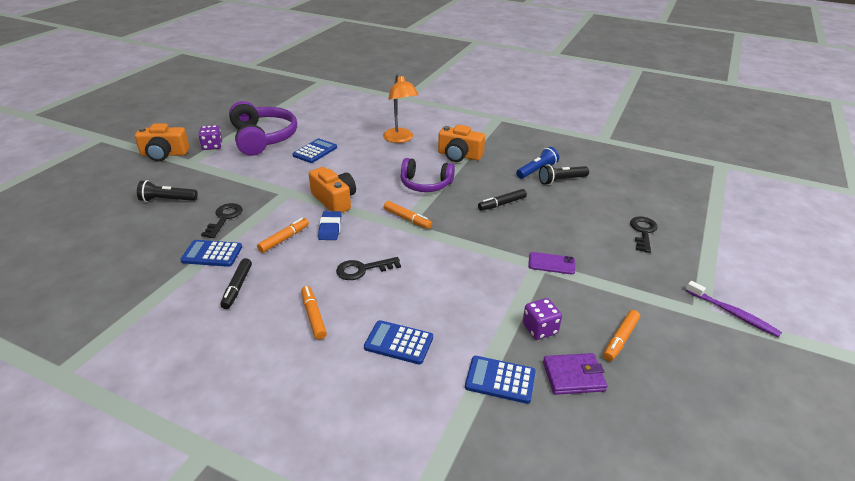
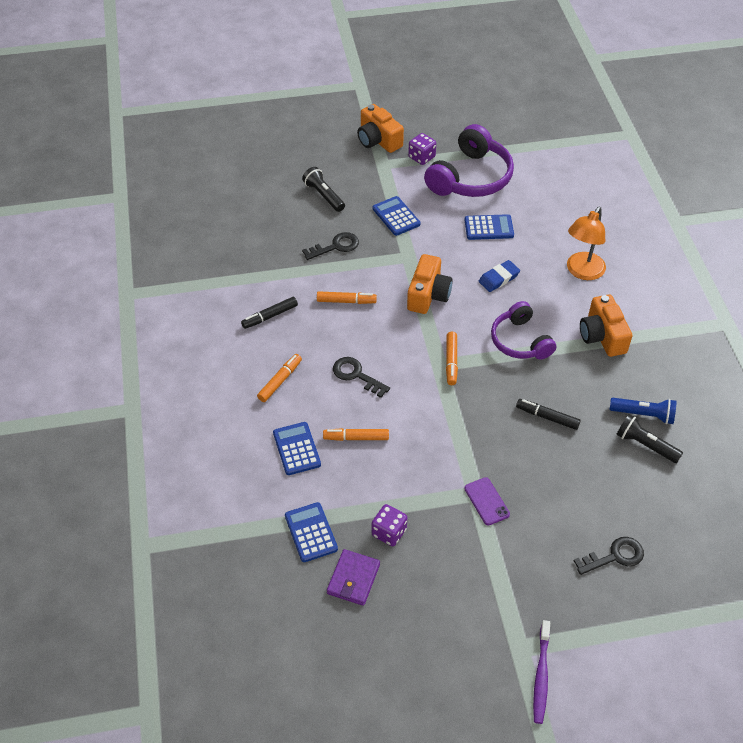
camera: 55 degrees right, 15 degrees up
blue calculator [180,240,242,267] -> blue calculator moved to [373,196,420,236]
blue eraser [318,211,341,240] -> blue eraser moved to [479,260,520,292]
purple wallet [543,353,607,395] -> purple wallet turned 60 degrees clockwise [327,549,380,606]
orange marker [603,310,640,361] -> orange marker moved to [323,428,389,441]

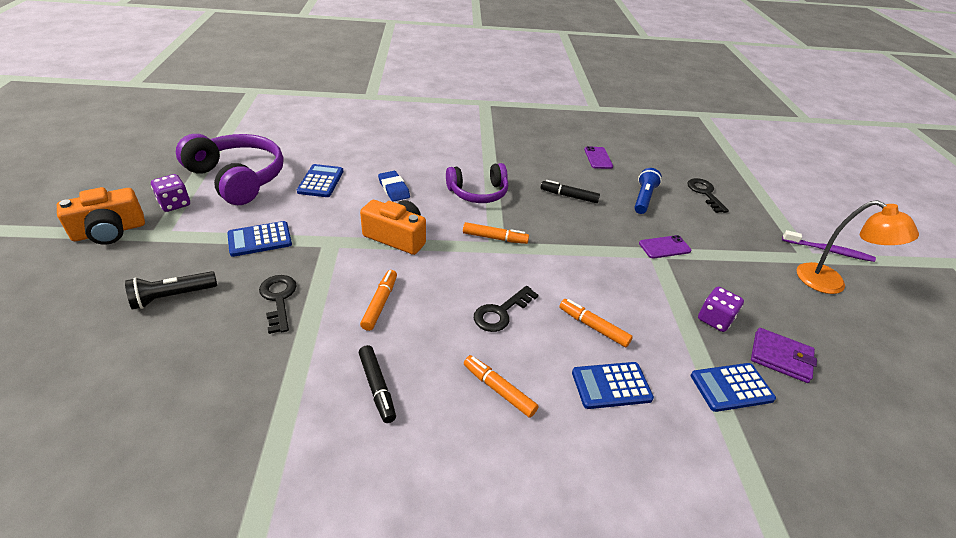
camera: 85 degrees left, 10 degrees down
orange marker [323,428,389,441] -> orange marker turned 120 degrees clockwise [559,299,633,347]
black marker [516,399,581,430] -> black marker turned 75 degrees clockwise [541,180,600,203]
orange lamp [567,207,606,280] -> orange lamp moved to [796,200,919,294]
orange camera [580,294,633,357] -> none
blue flashlight [609,398,677,424] -> blue flashlight moved to [634,168,662,214]
black flashlight [616,414,683,463] -> purple phone [584,146,613,169]

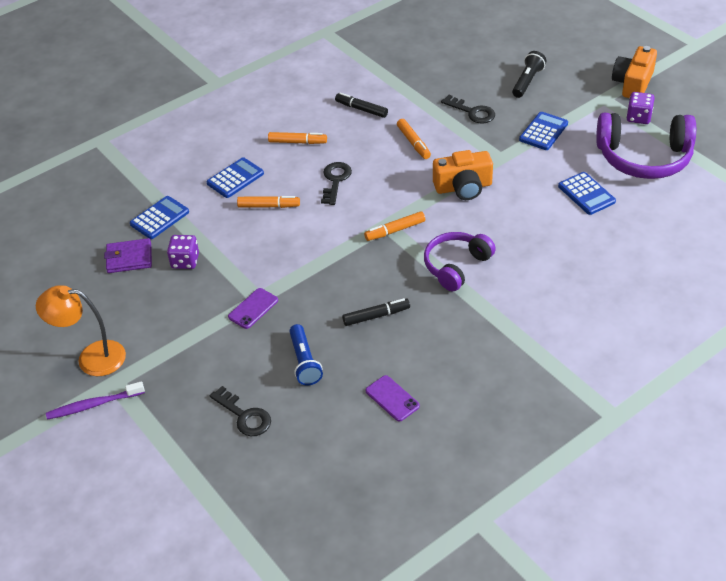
camera: 150 degrees right, 5 degrees up
blue eraser [378,171,410,202] -> none

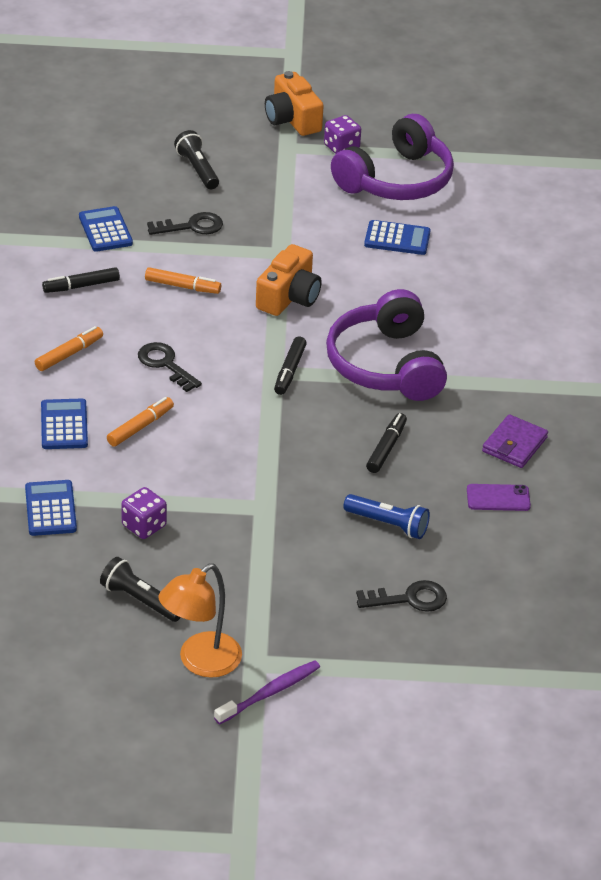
camera: 55 degrees left, 5 degrees down
purple toothbrush [46,381,145,420] -> purple toothbrush turned 150 degrees counterclockwise [214,660,320,724]
purple wallet [104,238,152,273] -> purple wallet moved to [482,414,548,468]
purple phone [228,288,278,329] -> none
orange marker [364,211,425,241] -> black marker [274,336,307,395]
purple headphones [424,232,496,291] -> purple headphones [326,289,447,401], size x1.54
blue calculator [519,112,568,150] -> blue calculator moved to [79,206,133,252]
none -> black flashlight [100,557,181,622]

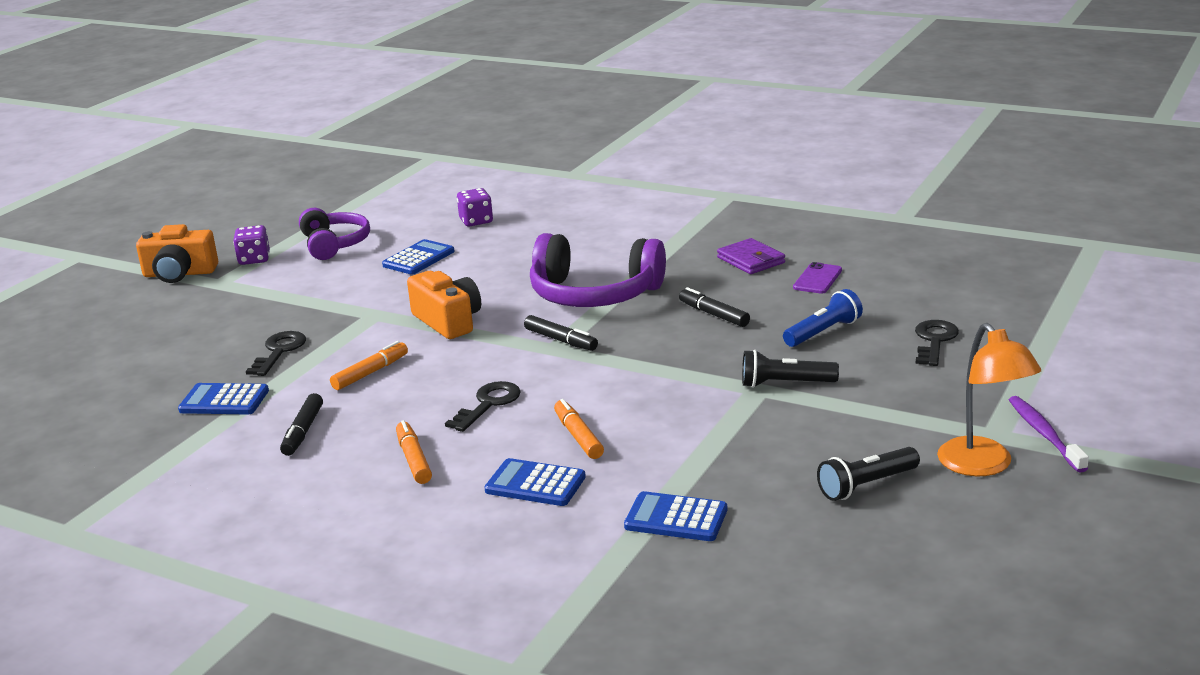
camera: 60 degrees left, 15 degrees down
purple dice [121,487,167,539] -> purple dice moved to [457,188,493,226]
black key [138,342,202,392] -> black key turned 135 degrees clockwise [445,381,521,432]
black flashlight [174,130,219,189] -> black flashlight moved to [742,350,839,388]
purple headphones [331,114,454,200] -> purple headphones [299,208,370,260], size x0.65

